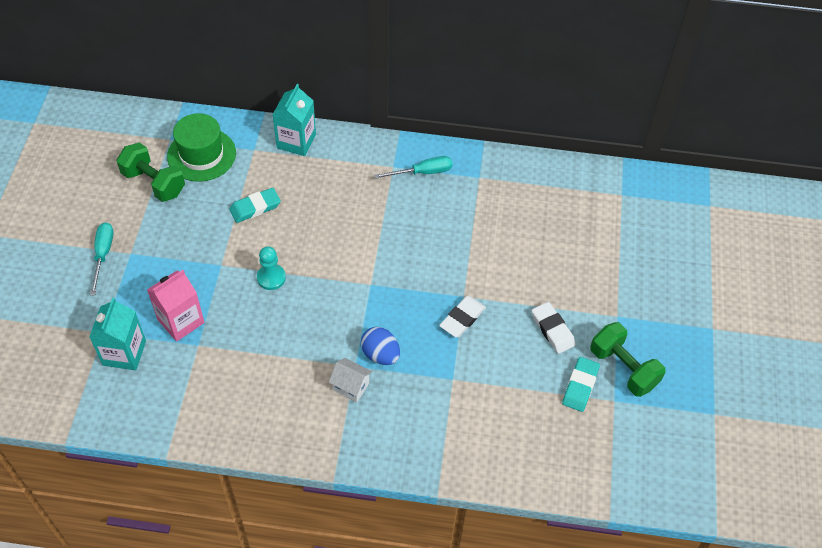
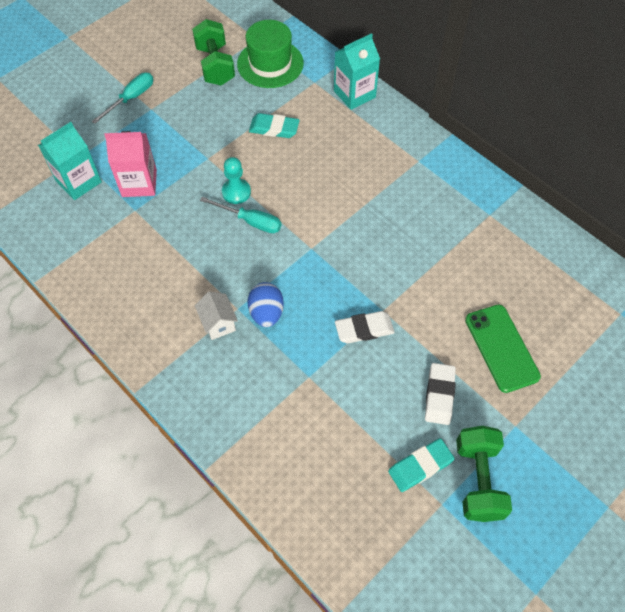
camera: 40 degrees right, 5 degrees up
turquoise screwdriver [374,156,452,179] -> turquoise screwdriver moved to [200,197,281,233]
none -> green phone [465,305,541,393]

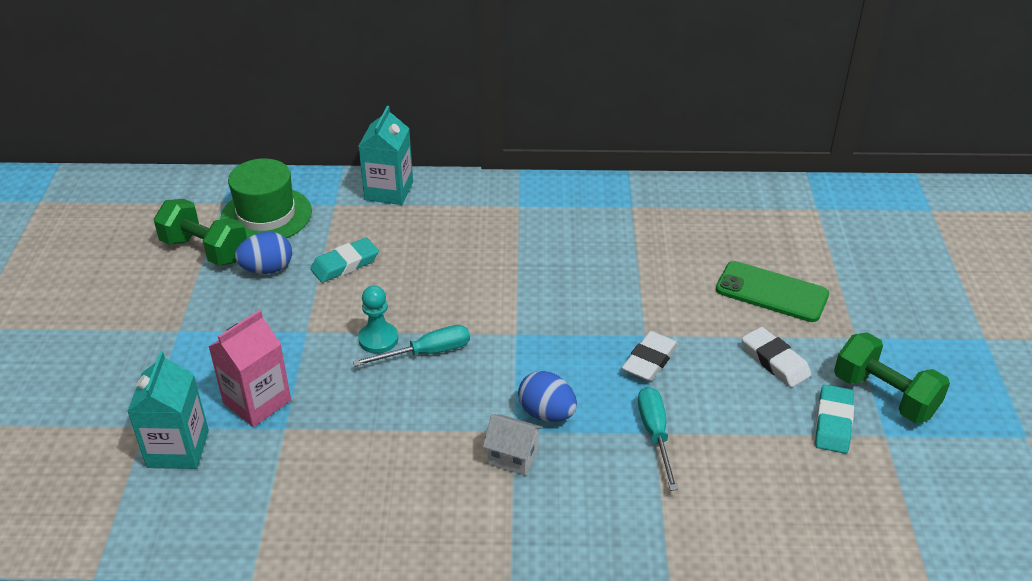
camera: 45 degrees left, 20 degrees down
turquoise screwdriver [92,73,153,124] -> turquoise screwdriver moved to [638,387,678,491]
none -> blue egg [235,232,292,274]

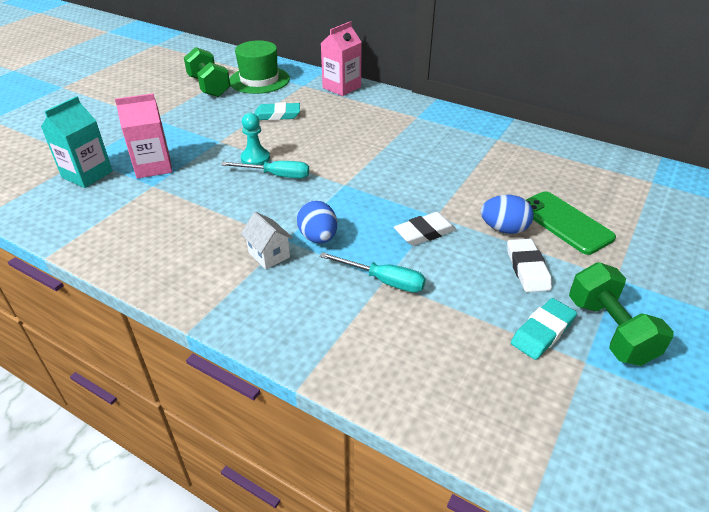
camera: 30 degrees right, 0 degrees up
blue egg [235,232,292,274] -> blue egg moved to [481,195,534,234]
turquoise carton [359,106,413,205] -> pink carton [321,21,362,96]
turquoise screwdriver [638,387,678,491] -> turquoise screwdriver turned 90 degrees clockwise [320,252,426,292]

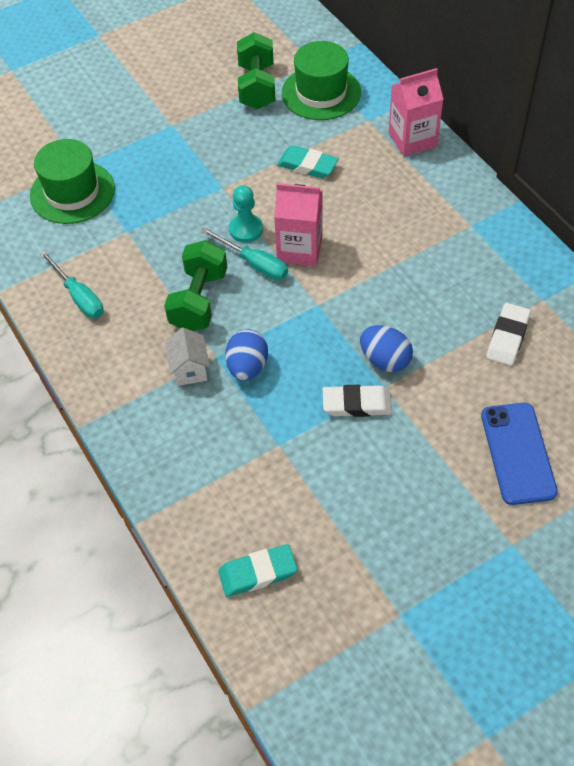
camera: 30 degrees right, 15 degrees up
turquoise carton [41,96,113,188] -> green hat [30,139,115,224]
pink carton [115,93,172,179] -> pink carton moved to [274,183,323,266]
turquoise screwdriver [320,252,426,292] -> turquoise screwdriver moved to [40,250,104,318]
blue egg [481,195,534,234] -> blue egg moved to [360,325,413,372]
white eraser [507,239,552,292] -> white eraser moved to [486,303,531,366]
turquoise eraser [511,298,577,360] -> turquoise eraser moved to [218,544,298,597]
green phone [526,191,616,255] -> blue phone [481,403,558,505]
green dumbbell [569,262,674,366] -> green dumbbell moved to [164,240,227,331]

